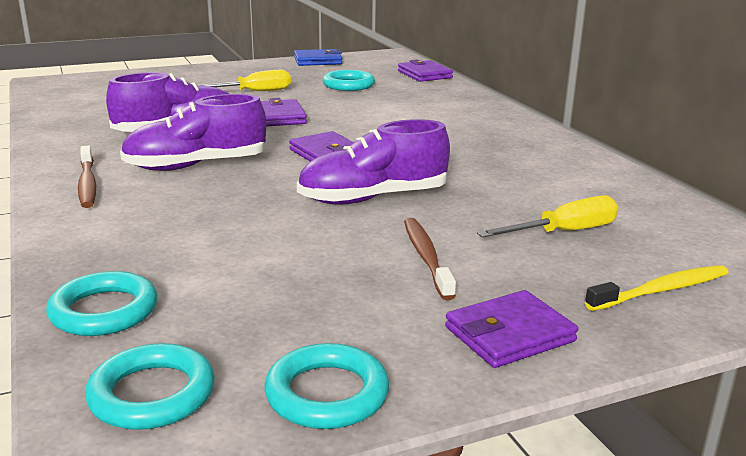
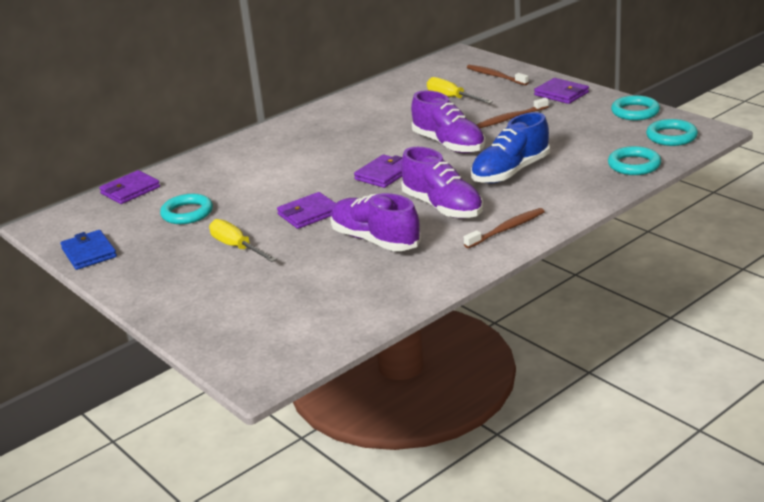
camera: 105 degrees left, 5 degrees up
yellow toothbrush [585,265,729,311] -> brown toothbrush [467,65,529,85]
none -> blue shoe [471,112,550,183]

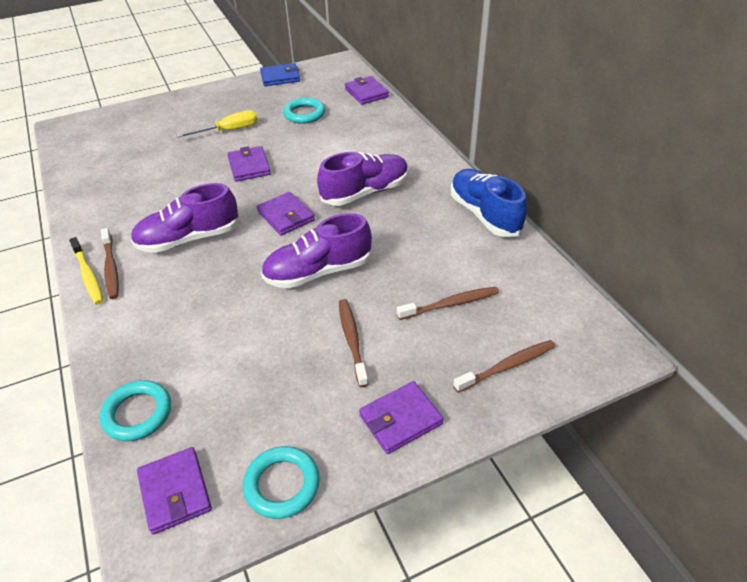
camera: 105 degrees right, 15 degrees up
purple shoe [330,193,421,251] -> purple shoe moved to [317,152,409,206]
yellow screwdriver [427,77,493,104] -> brown toothbrush [397,287,499,320]
blue shoe [471,112,550,183] -> blue shoe moved to [451,169,527,237]
turquoise ring [646,119,698,146] -> purple wallet [137,447,212,534]
none -> yellow toothbrush [69,237,103,305]

